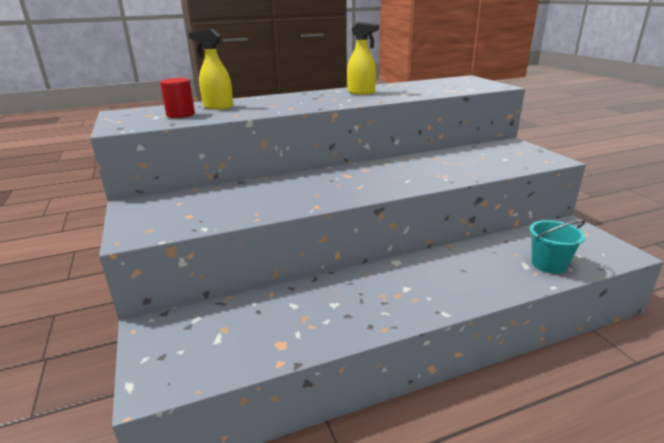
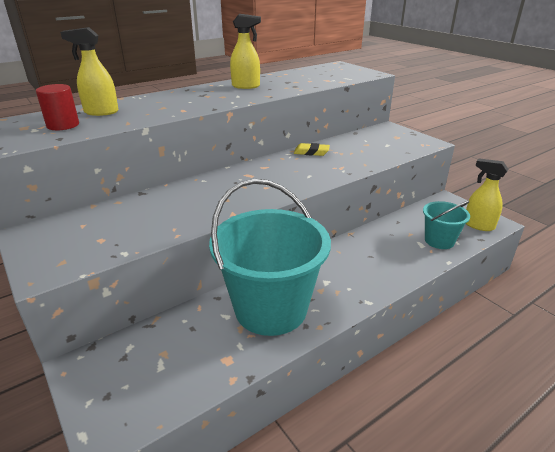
camera: 15 degrees left, 5 degrees up
none -> turquoise bucket [209,179,331,336]
none -> yellow eraser [294,143,330,156]
none -> yellow spray bottle [466,159,508,231]

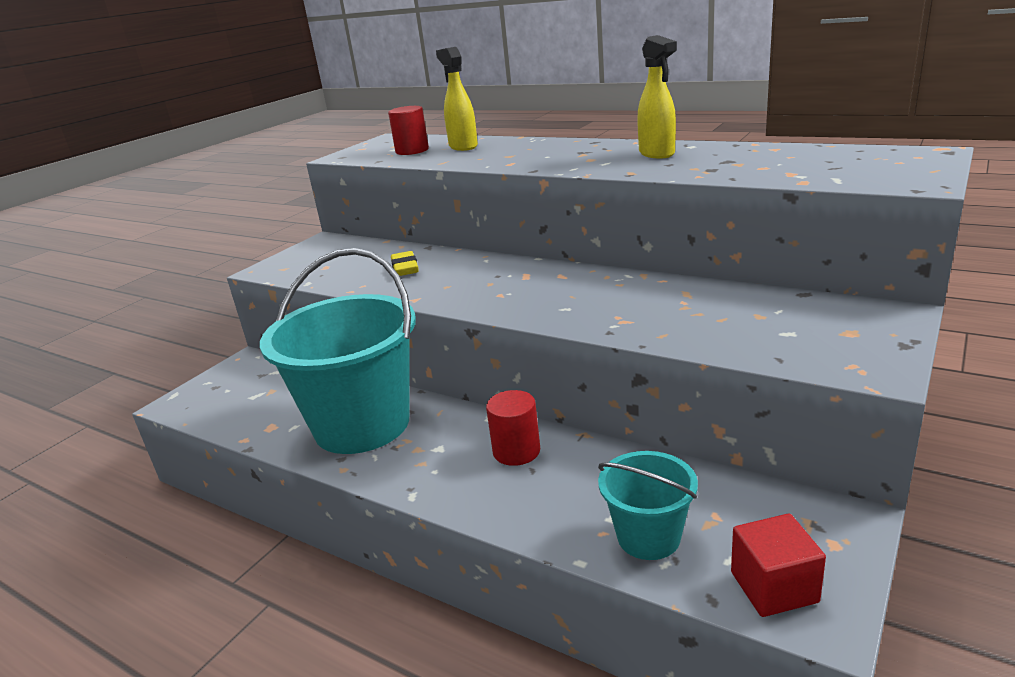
camera: 70 degrees right, 5 degrees down
yellow eraser [294,143,330,156] -> yellow eraser moved to [391,251,419,276]
yellow spray bottle [466,159,508,231] -> red cube [731,514,826,617]
none -> red cylinder [486,390,540,466]

